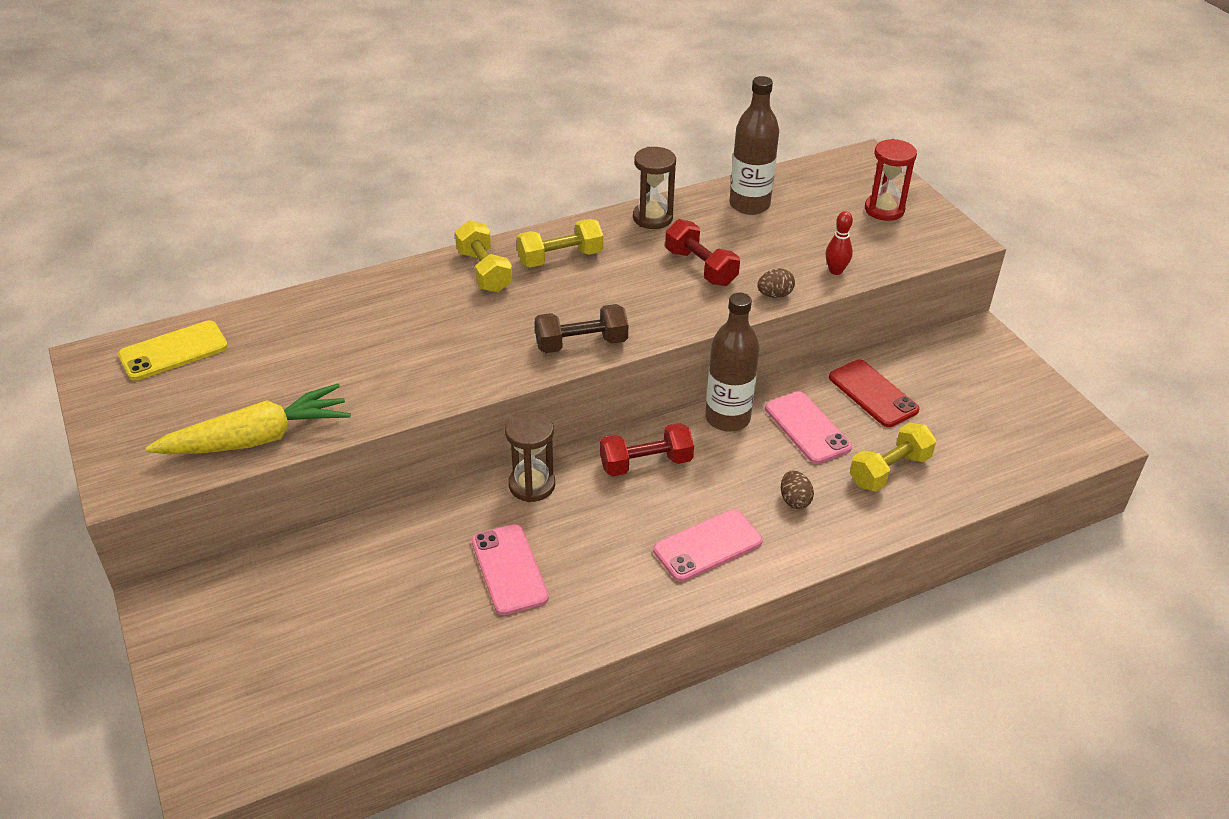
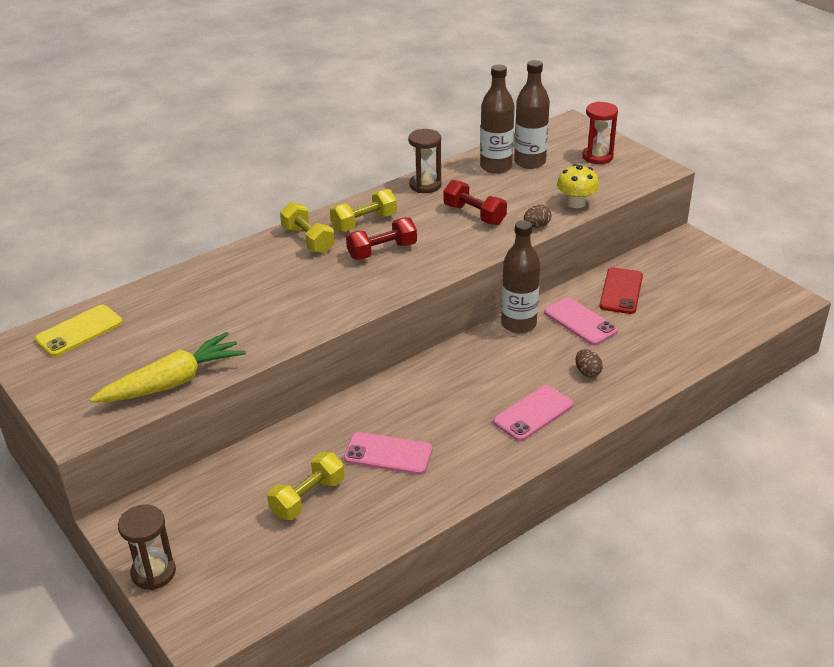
camera: 10 degrees left, 5 degrees down
pink phone [472,524,549,615] -> pink phone turned 45 degrees counterclockwise [344,432,433,475]
brown hourglass [505,411,555,502] -> brown hourglass moved to [118,505,176,590]
brown dumbbell [535,304,628,353] -> none
red dumbbell [600,423,694,476] -> red dumbbell moved to [346,217,417,260]
red bowling pin [826,211,853,275] -> yellow mushroom [557,164,599,208]
red phone [829,360,920,427] -> red phone turned 60 degrees clockwise [599,267,643,314]
yellow dumbbell [850,422,936,492] -> yellow dumbbell moved to [267,452,344,520]
none -> brown bottle [514,60,550,169]

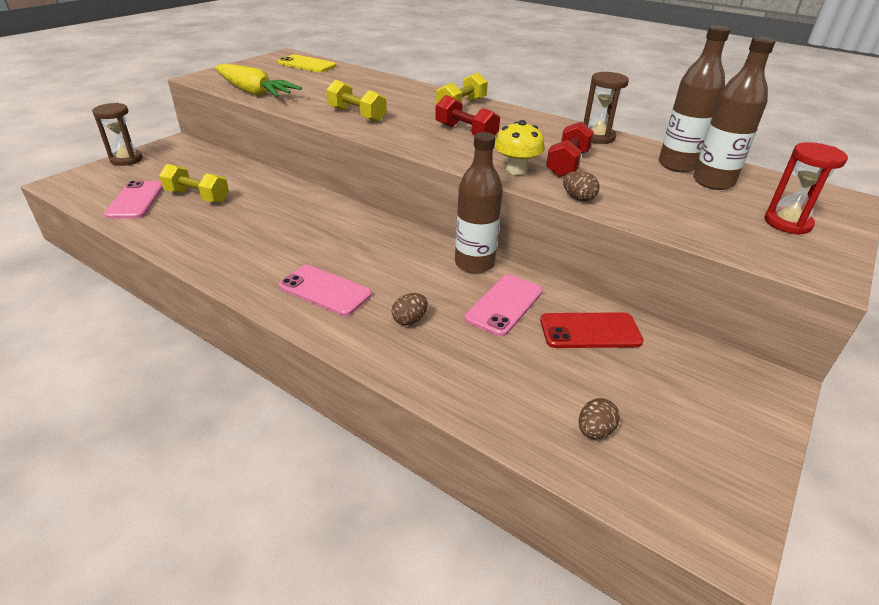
camera: 70 degrees right, 0 degrees up
yellow dumbbell [330,189,397,232] -> yellow dumbbell moved to [326,80,387,122]
pink phone [344,432,433,475] -> pink phone moved to [104,180,163,219]
yellow mushroom [557,164,599,208] -> yellow mushroom moved to [495,120,545,175]
none -> brown egg [579,398,620,439]

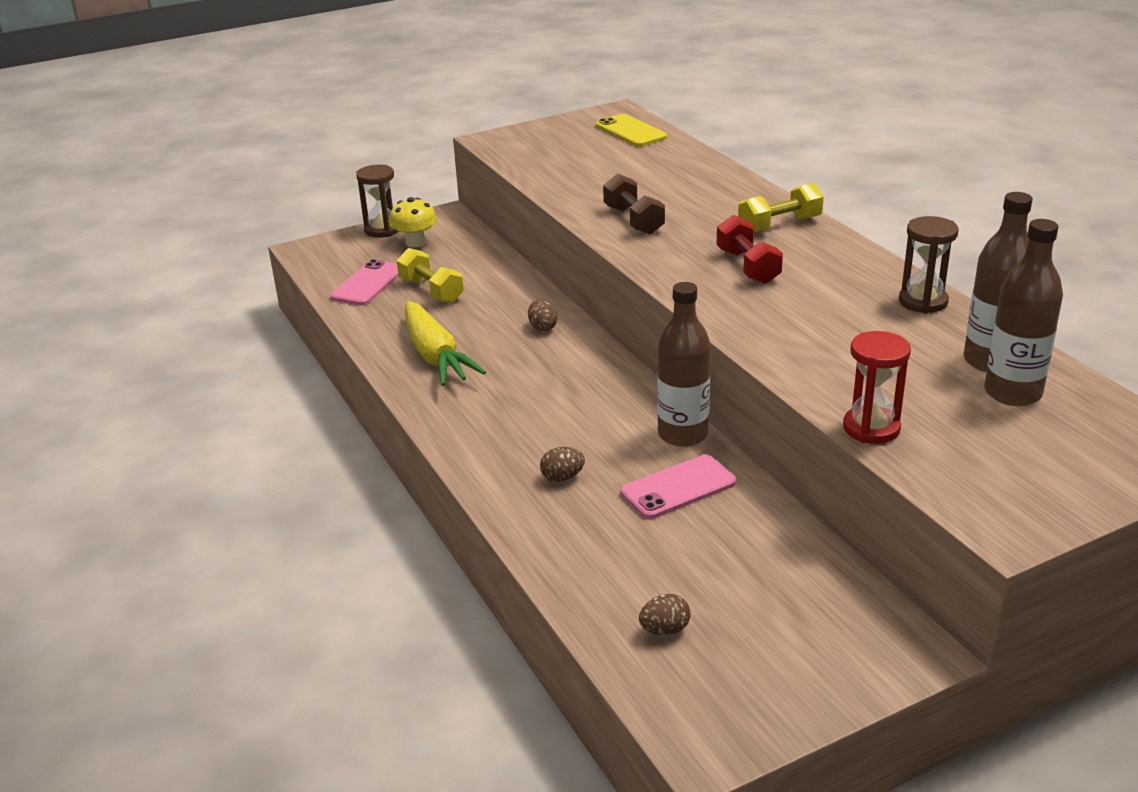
camera: 30 degrees right, 5 degrees down
yellow carrot [215,64,302,97] -> yellow carrot moved to [405,301,486,386]
pink phone [279,265,372,316] -> none
yellow dumbbell [326,80,387,122] -> brown dumbbell [603,173,665,235]
yellow mushroom [495,120,545,175] -> yellow mushroom moved to [389,197,437,247]
red phone [540,312,644,348] -> none
red dumbbell [546,121,594,177] -> none
brown egg [563,171,600,201] -> brown egg moved to [528,300,558,331]
red hourglass [764,142,848,235] -> red hourglass moved to [843,331,911,444]

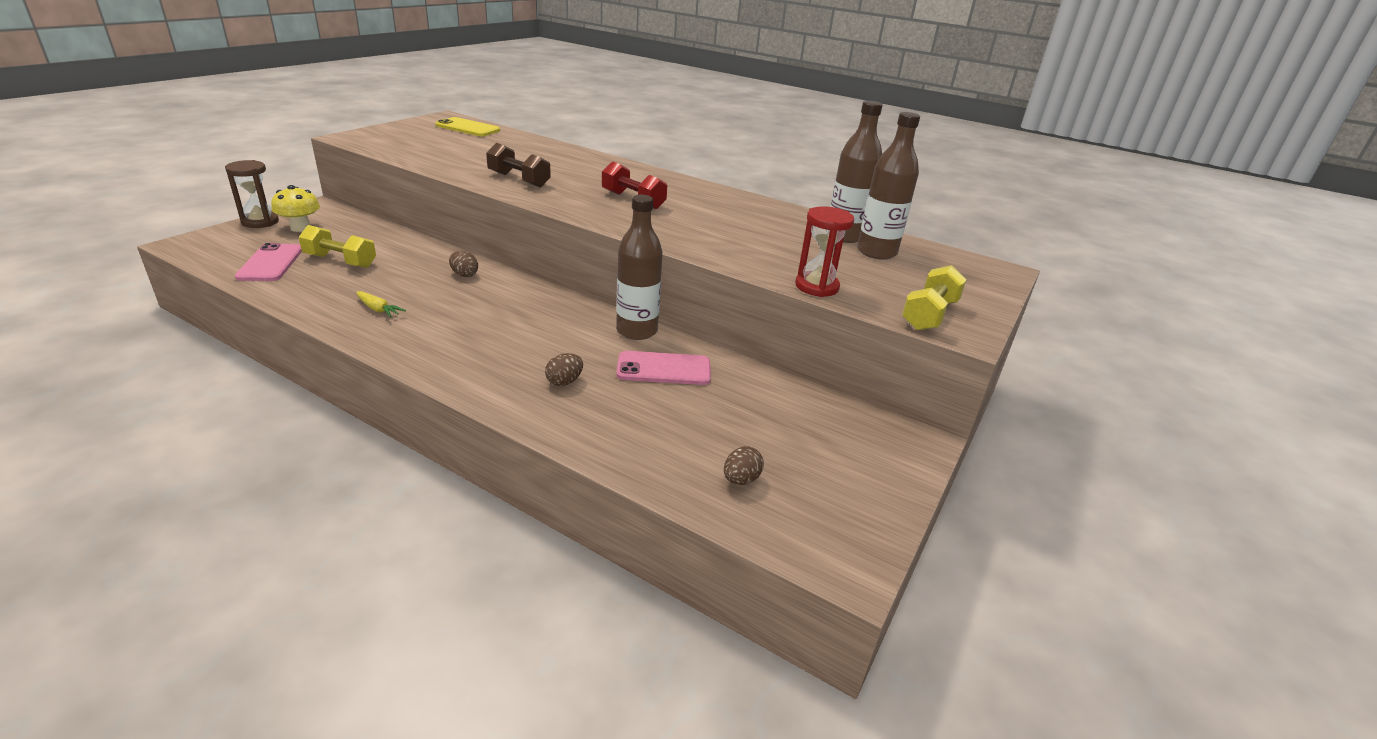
camera: 35 degrees left, 0 degrees up
yellow carrot [405,301,486,386] -> yellow carrot [356,291,406,318], size x0.43
pink phone [621,455,736,519] -> pink phone turned 60 degrees clockwise [616,351,711,385]
yellow dumbbell [738,183,824,232] -> yellow dumbbell moved to [902,265,966,331]
brown hourglass [899,216,959,314] -> none

